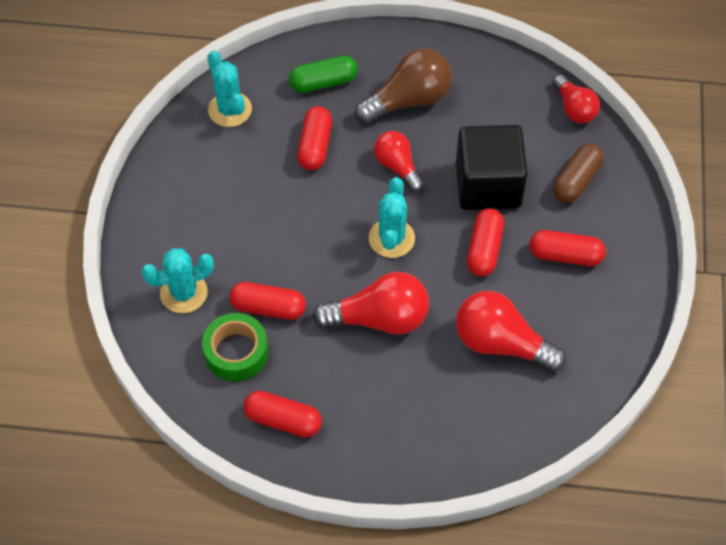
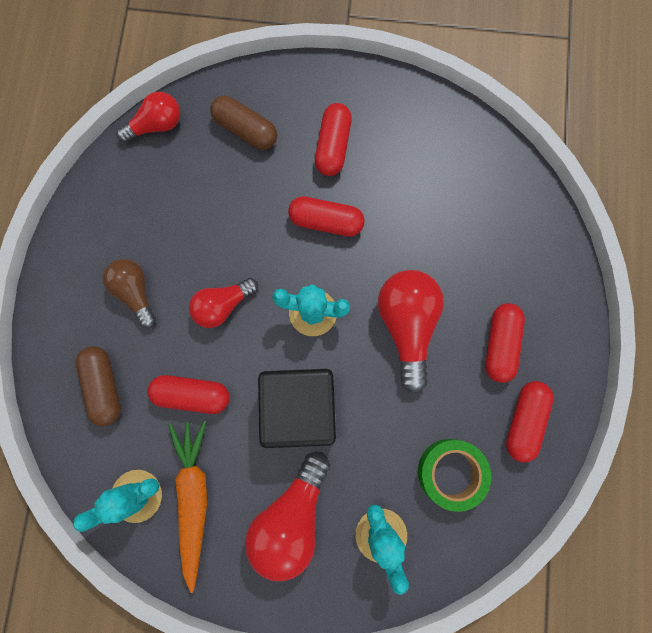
camera: 90 degrees left, 20 degrees up
red capsule [229,282,306,320] -> red capsule moved to [485,303,525,383]
green capsule [289,55,358,93] -> brown capsule [76,346,121,427]
brown light bulb [355,48,452,124] -> brown light bulb [103,259,156,328], size x0.63
black cube [456,125,528,210] -> black cube moved to [258,369,336,448]
red light bulb [456,291,566,372] -> red light bulb moved to [245,452,330,581]
none -> orange carrot [168,421,207,593]

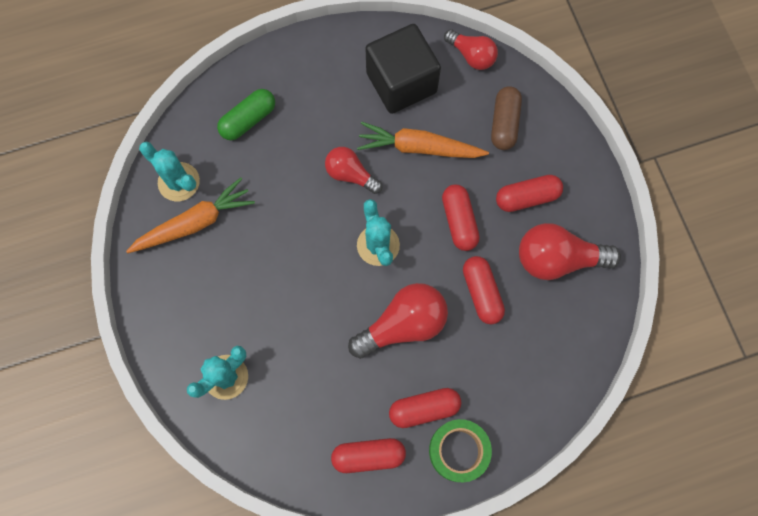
camera: 65 degrees right, 5 degrees down
brown capsule [76,346,121,427] -> green capsule [217,89,275,140]
brown light bulb [103,259,156,328] -> none
red capsule [147,375,230,414] -> red capsule moved to [463,256,505,324]
red light bulb [245,452,330,581] -> red light bulb moved to [519,223,621,280]
black cube [258,369,336,448] -> black cube moved to [366,24,441,114]
green tape [418,439,491,512] -> green tape moved to [429,419,492,482]
none -> orange carrot [357,122,489,158]

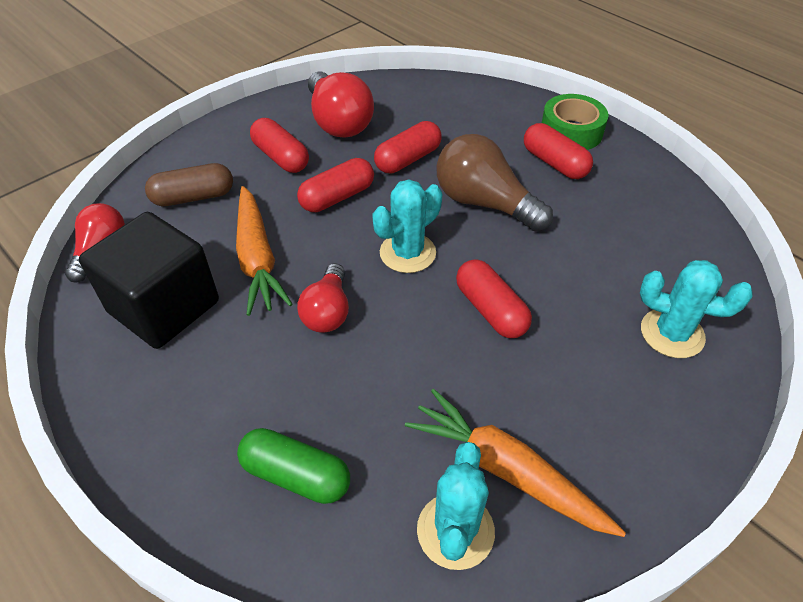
camera: 115 degrees left, 25 degrees down
red capsule [331,438,406,473] -> red capsule moved to [456,259,532,338]
red light bulb [348,283,448,359] -> brown light bulb [437,134,553,232]

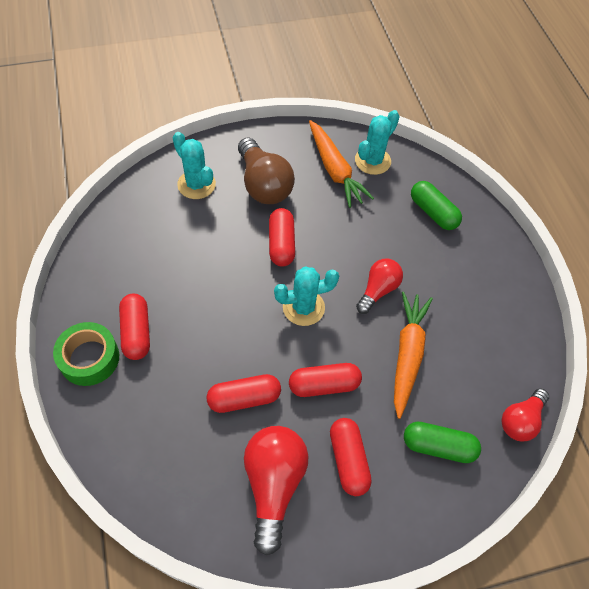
camera: 155 degrees left, 10 degrees up
black cube [79,212,219,349] -> none
brown capsule [145,163,233,206] -> green capsule [404,422,481,463]
brown light bulb [437,134,553,232] -> brown light bulb moved to [238,137,295,204]

